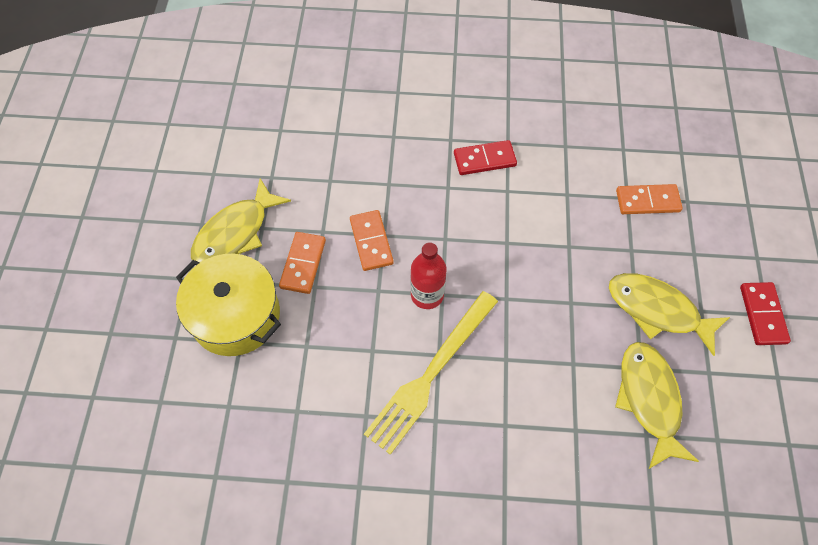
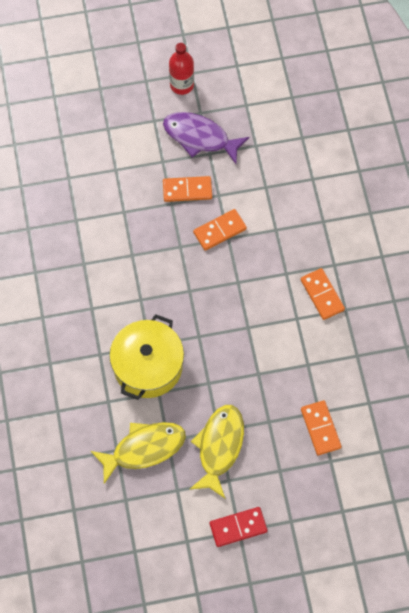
camera: 75 degrees right, 5 degrees up
yellow pot [176,254,281,356] -> yellow pot moved to [109,314,184,400]
yellow fish [191,178,291,263] -> purple fish [163,112,250,164]
yellow fork [364,291,498,455] -> none
red bottle [410,242,447,309] -> red bottle moved to [169,43,194,95]
red domino [454,140,517,175] -> orange domino [301,268,345,320]

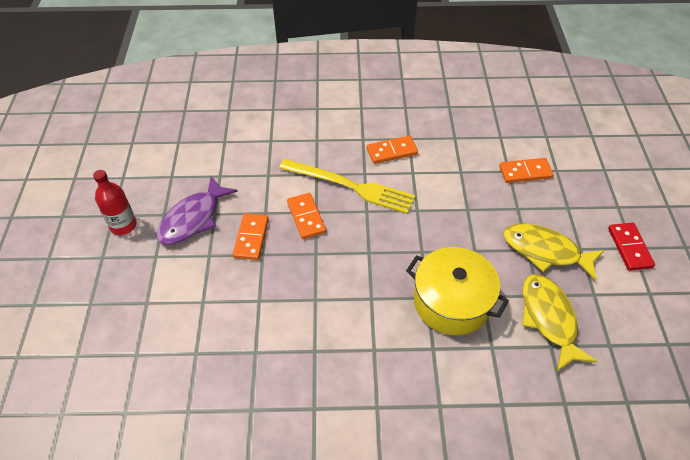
camera: 80 degrees left, 15 degrees down
none -> yellow fork [279,159,415,214]

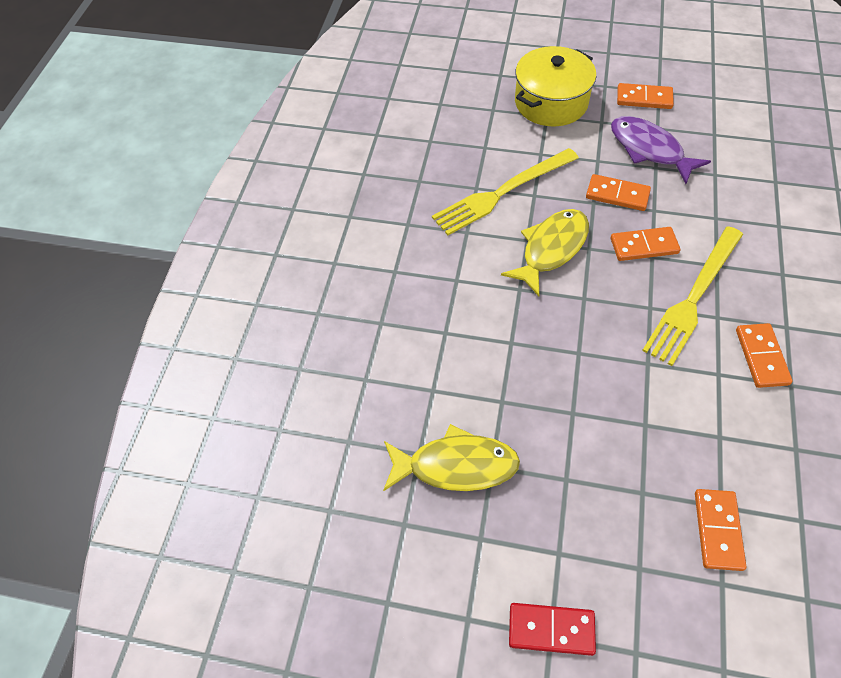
camera: 105 degrees right, 5 degrees up
red bottle [93,170,137,235] -> orange domino [617,83,674,109]
yellow pot [406,247,509,335] -> yellow pot moved to [515,46,596,126]
yellow fish [504,223,604,280] -> yellow fish moved to [501,209,589,296]
none -> yellow fork [432,148,579,235]

